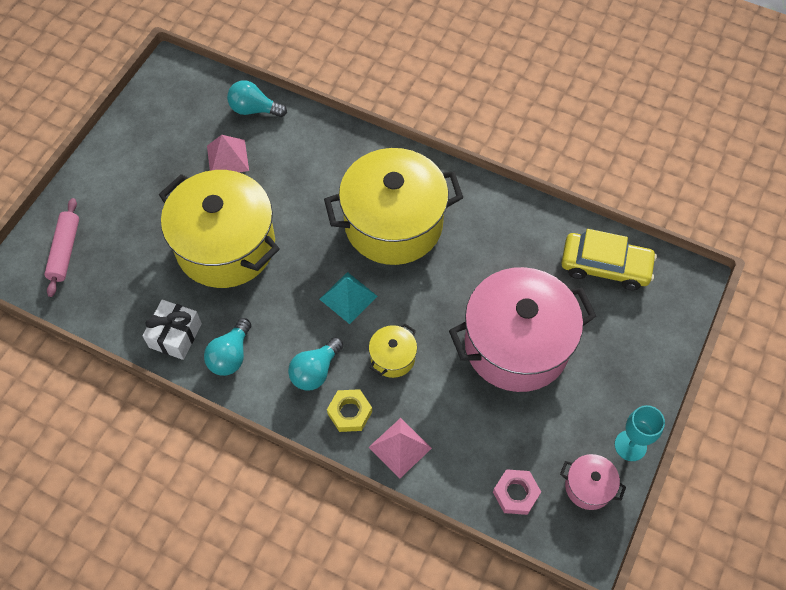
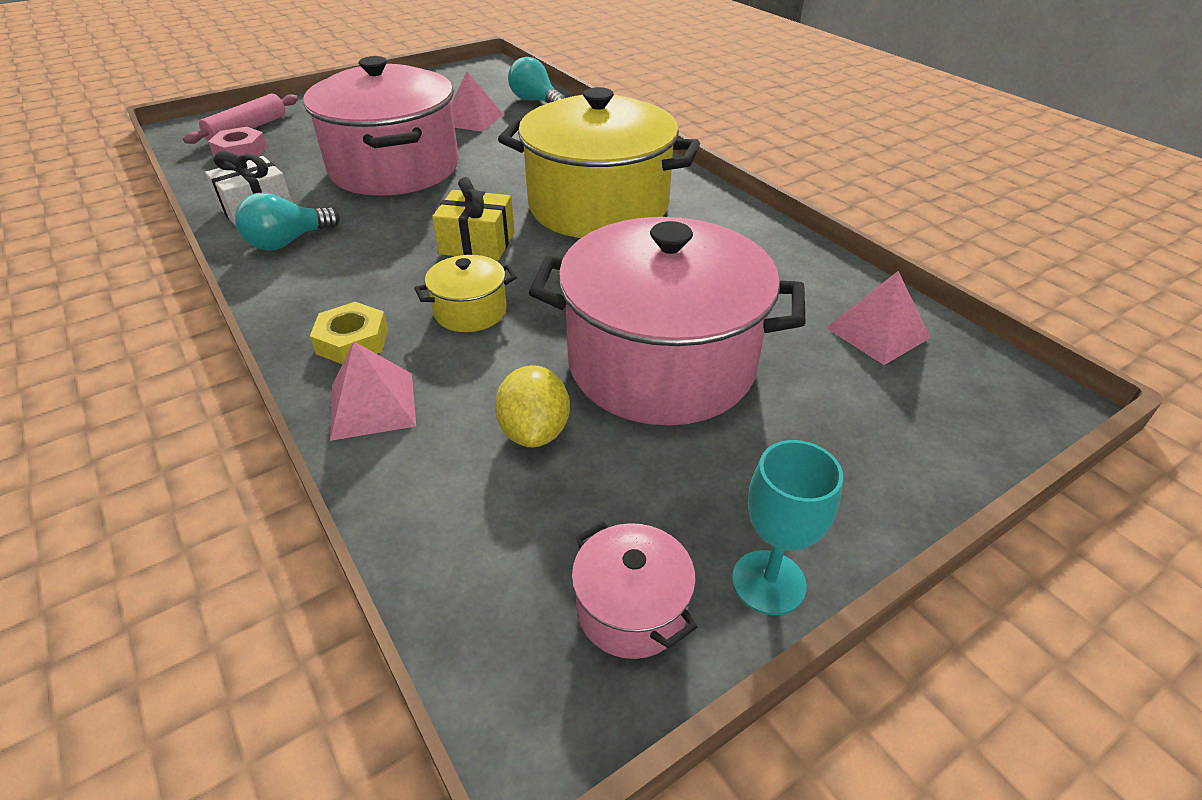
camera: 30 degrees right, 20 degrees down
yellow pot [159,170,280,288] -> pink pot [303,56,459,196]
turquoise light bulb [288,337,343,391] -> none
turquoise pyramid [319,272,378,324] -> yellow gift [432,177,515,261]
pink nut [493,469,541,515] -> pink nut moved to [208,127,267,157]
yellow car [561,229,657,291] -> pink pyramid [826,271,931,365]
none -> yellow lemon [495,365,570,447]

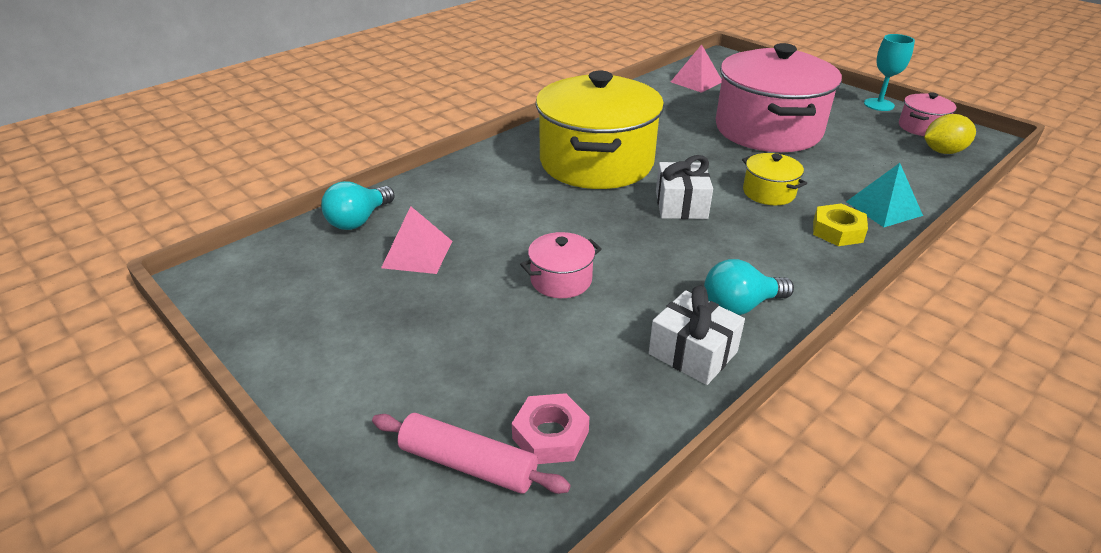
camera: 100 degrees left, 5 degrees down
turquoise light bulb [235,192,340,251] -> turquoise light bulb turned 120 degrees clockwise [704,259,794,315]
pink pot [303,56,459,196] -> pink pot [520,232,602,298], size x0.42
pink pyramid [330,342,416,441] -> turquoise pyramid [846,163,923,227]
yellow gift [432,177,515,261] -> white gift [656,155,713,219]
yellow lemon [495,365,570,447] -> yellow lemon moved to [924,114,976,154]

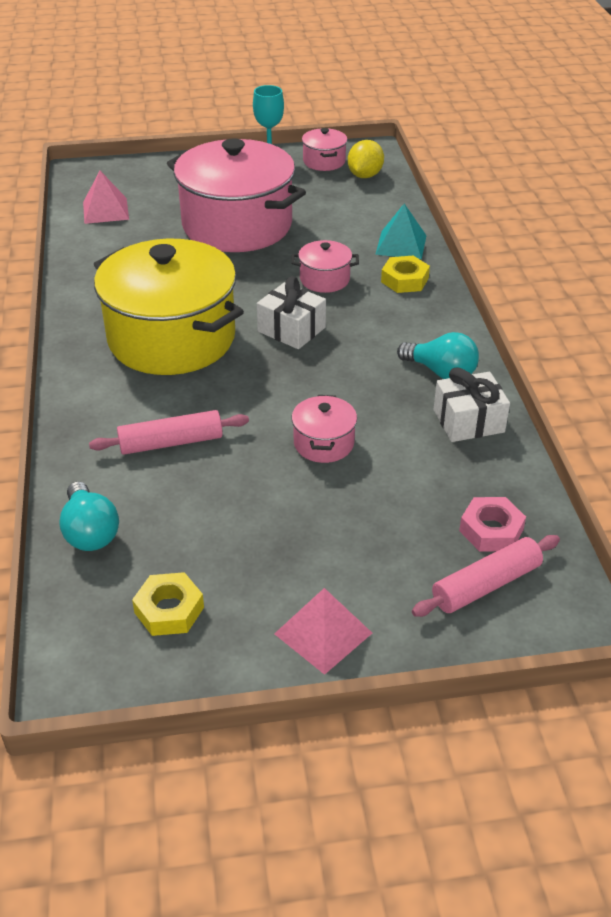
camera: 55 degrees left, 5 degrees up
pink pyramid [381,206,452,274] -> pink pyramid moved to [274,588,372,675]
turquoise light bulb [704,259,794,315] -> turquoise light bulb turned 75 degrees counterclockwise [397,332,479,379]
yellow pot [742,153,807,205] -> pink pot [291,240,359,293]
none -> pink rolling pin [89,410,249,455]
none -> yellow nut [132,572,204,636]

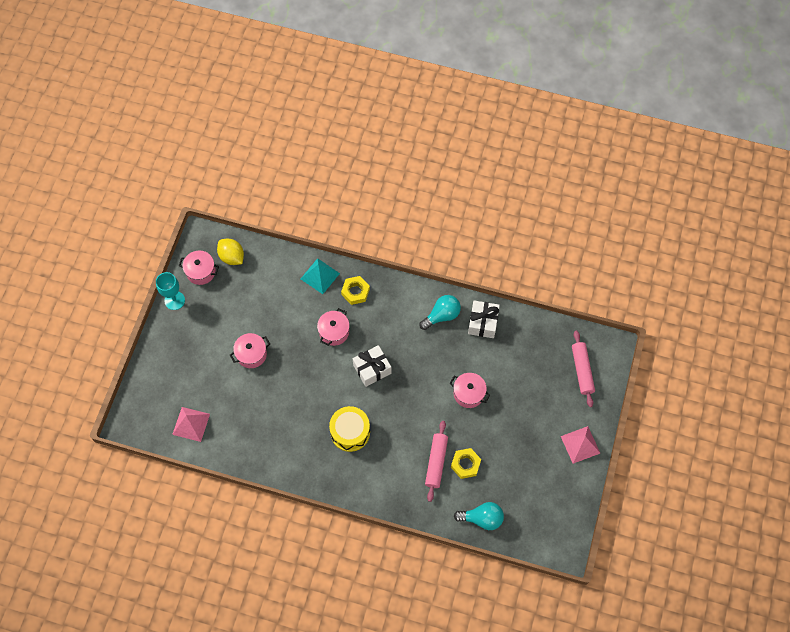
camera: 65 degrees left, 25 degrees up
yellow pot [94,239,244,375] -> yellow drum [329,406,370,452]
yellow nut [132,572,204,636] -> yellow nut moved to [451,448,481,479]
pink pot [167,138,306,252] -> pink pot [230,333,270,368], size x0.42
pink nut [459,497,526,552] -> none

